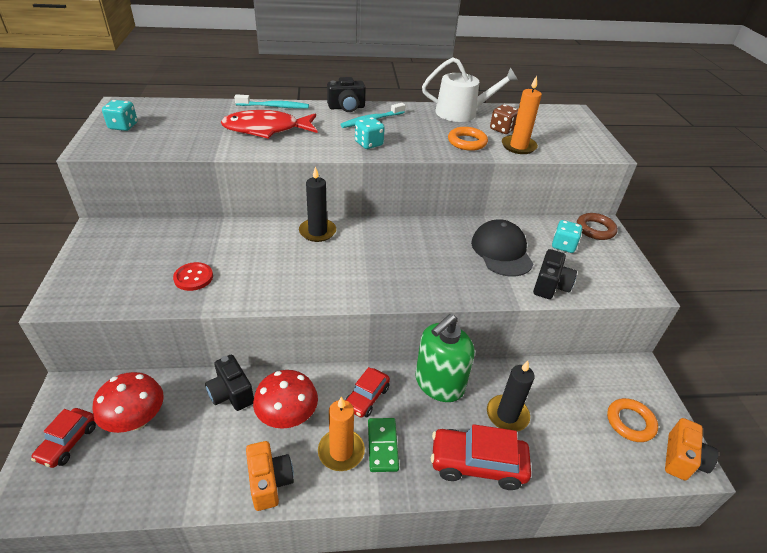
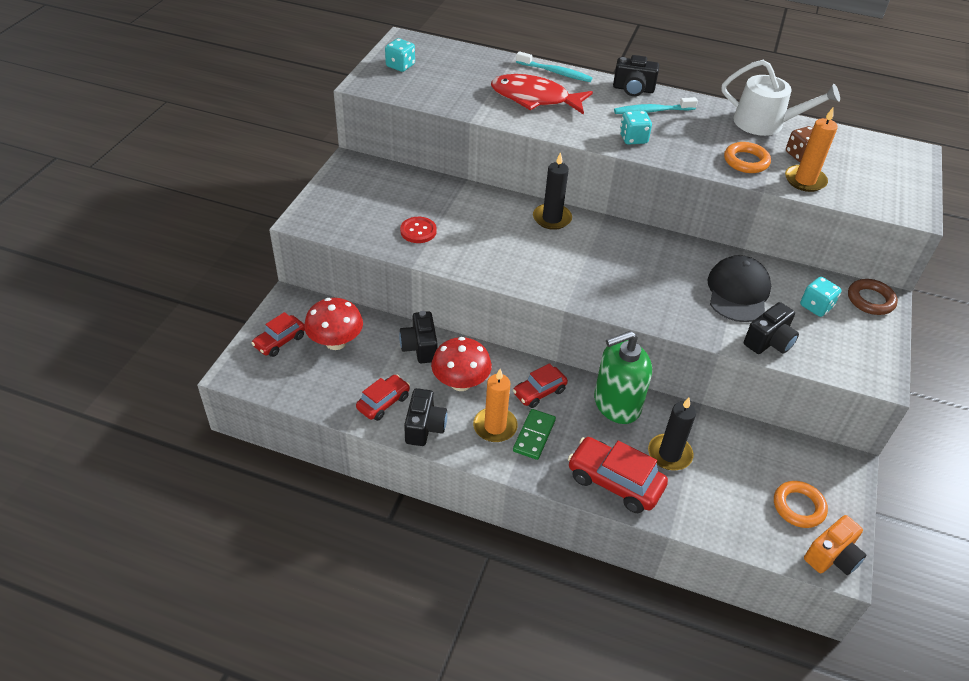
camera: 25 degrees right, 5 degrees up
orange camera [246,441,294,511] -> black camera [404,388,447,446]
none -> red car [356,374,410,421]

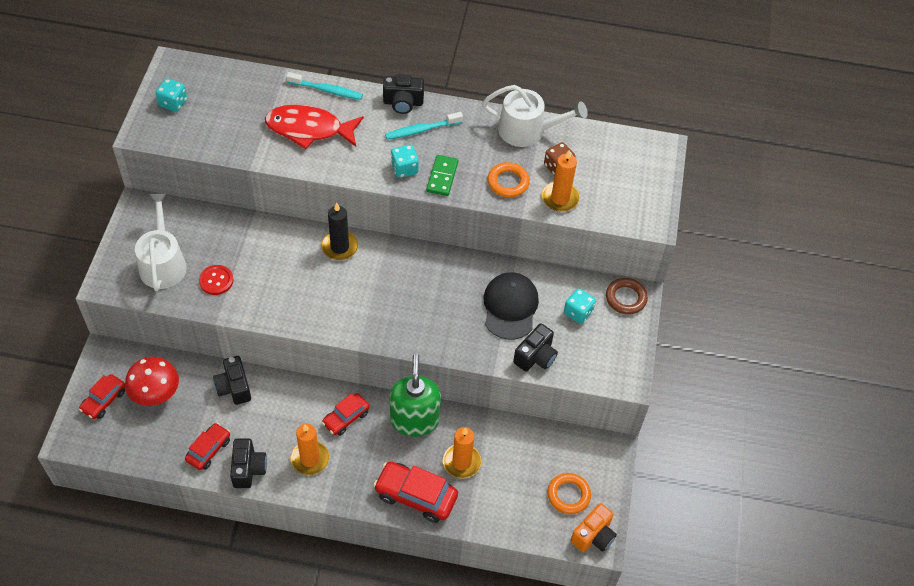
camera: 10 degrees left, 10 degrees up
red mushroom [431,337,492,391] -> none
green domino [513,409,556,460] -> green domino moved to [426,155,458,196]
green soap dispenser [594,331,652,424] -> green soap dispenser turned 120 degrees clockwise [390,354,441,437]
black candle [648,398,696,470] -> orange candle [443,427,481,479]
none -> white watering can [135,193,187,291]

